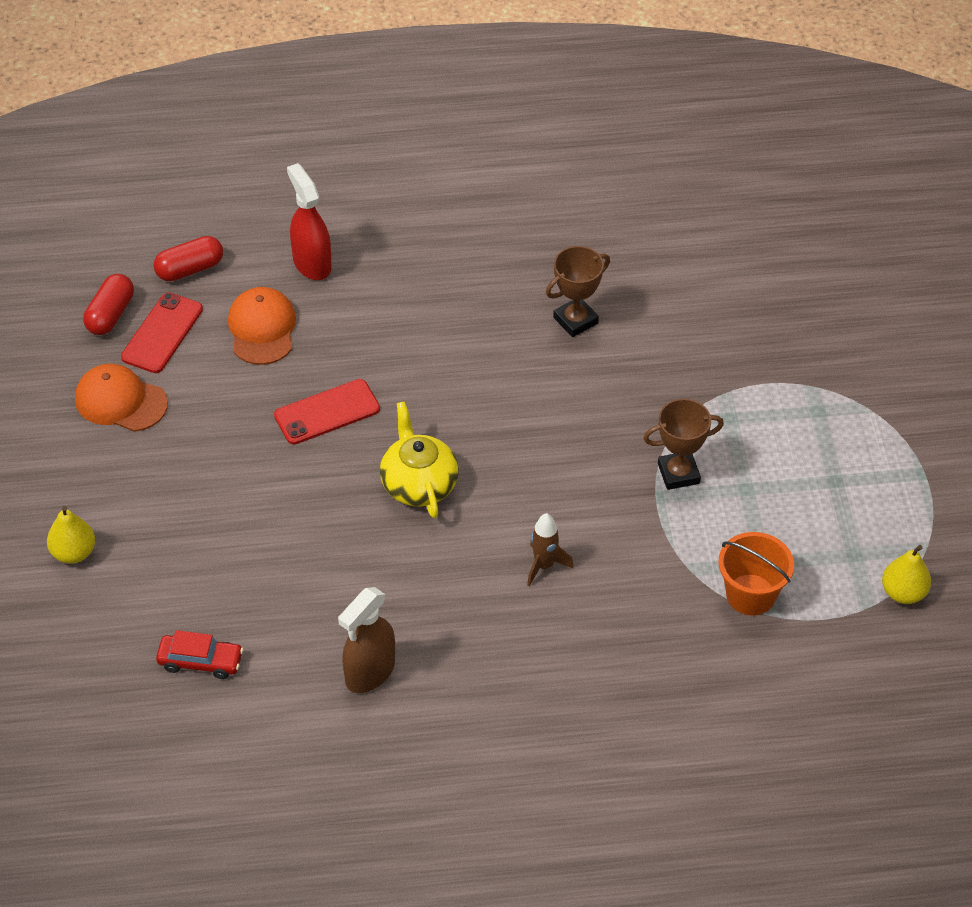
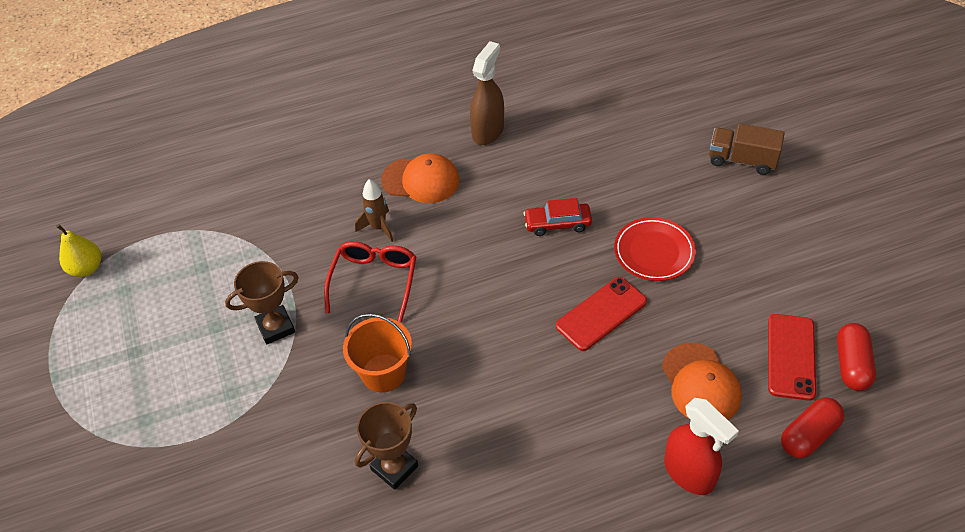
camera: 170 degrees right, 0 degrees up
yellow pear [47,506,95,564] -> brown truck [709,123,785,175]
orange cap [75,364,168,432] -> orange cap moved to [381,153,460,203]
red car [156,630,243,679] -> red car moved to [523,198,592,236]
yellow teapot [380,401,459,518] -> none
orange bucket [718,532,794,616] -> orange bucket moved to [343,313,412,392]
none -> red glasses [324,241,416,322]
none -> red plate [614,217,696,281]

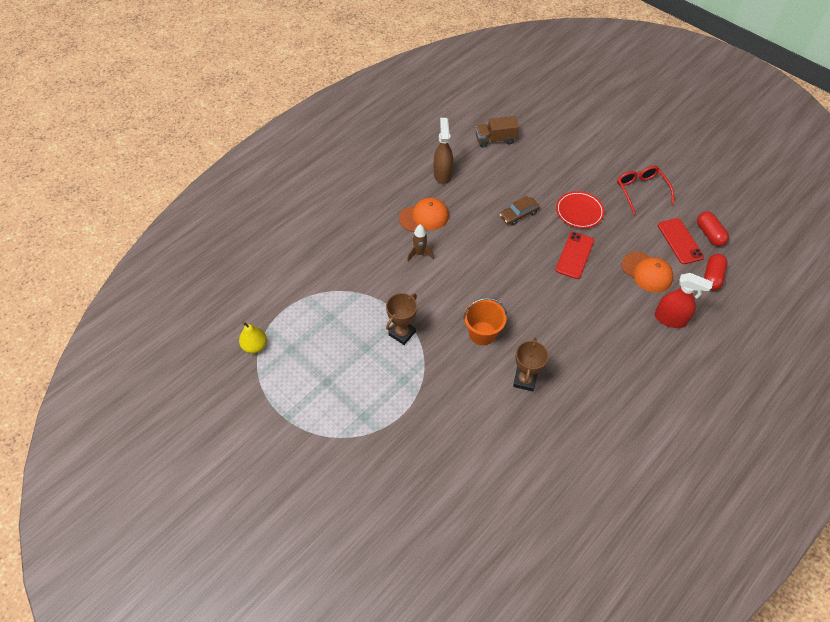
camera: 30 degrees left, 5 degrees up
red glasses [324,241,416,322] -> red glasses moved to [617,166,674,215]
red car [523,198,592,236] -> brown car [499,196,540,225]
brown truck [709,123,785,175] -> brown truck moved to [475,116,519,148]

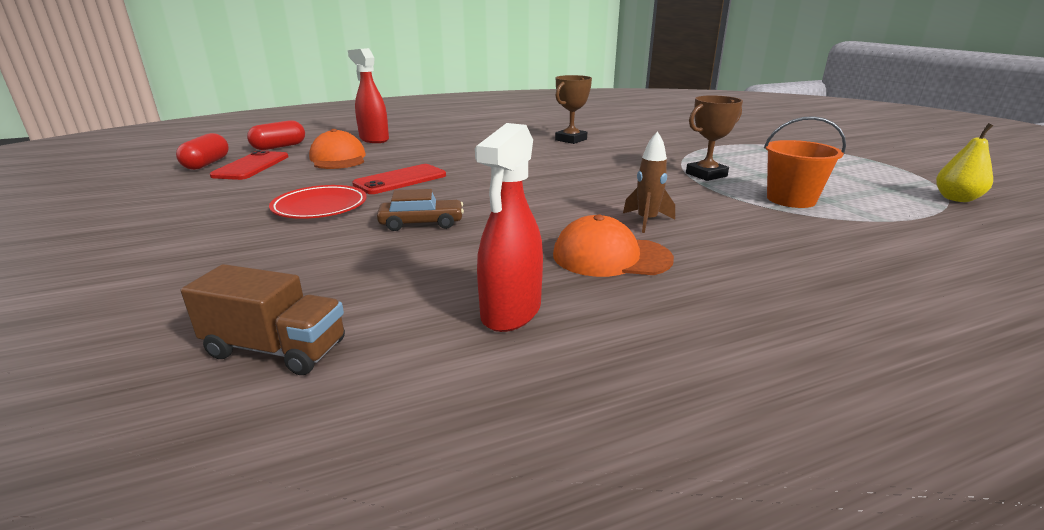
camera: 155 degrees left, 30 degrees down
brown spray bottle [434,118,453,184] -> red spray bottle [475,123,543,332]
orange bucket [463,298,507,345] -> orange bucket moved to [764,116,846,208]
red glasses [617,166,674,215] -> none

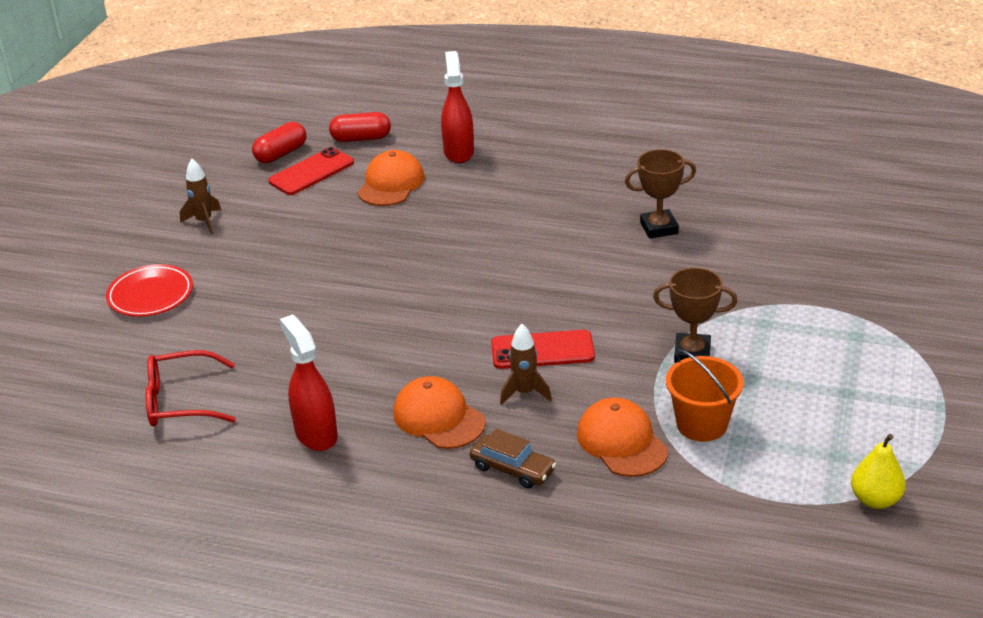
camera: 40 degrees right, 10 degrees up
brown truck [181,264,345,375] -> red glasses [146,350,236,426]
red plate [269,185,367,219] -> red plate moved to [106,264,193,317]
red phone [352,164,446,194] -> red phone moved to [491,330,595,369]
brown car [377,189,464,231] -> brown car moved to [470,429,556,488]
red spray bottle [475,123,543,332] -> red spray bottle turned 90 degrees clockwise [280,315,338,451]
none -> brown rocket [180,159,221,234]
none -> orange cap [577,397,668,477]

